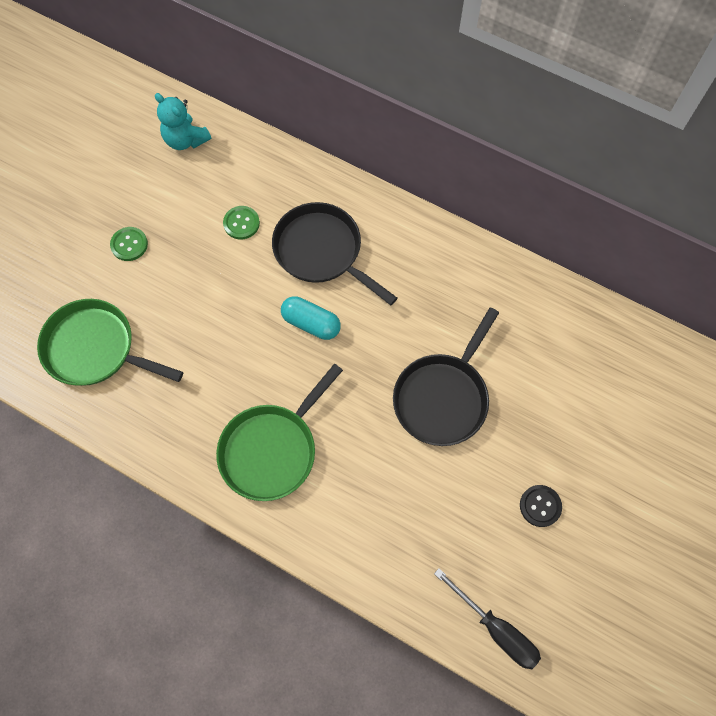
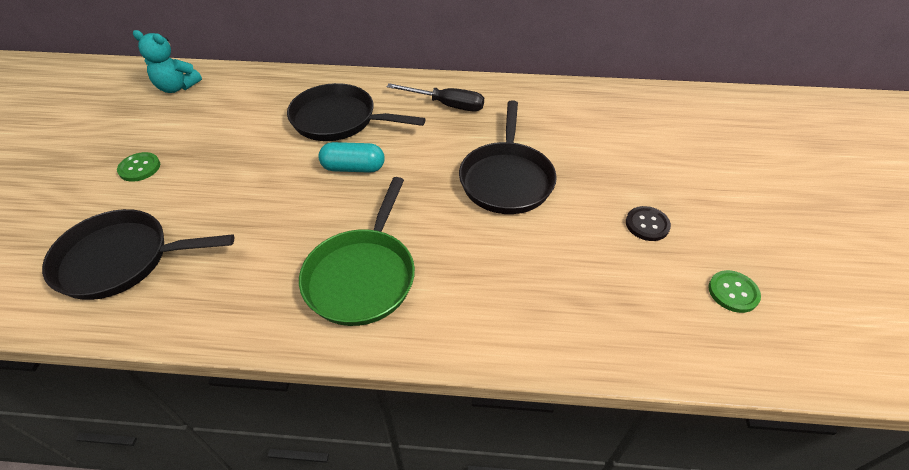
camera: 25 degrees left, 20 degrees down
green pan [37,299,183,386] -> black pan [42,209,234,300]
green button [223,206,260,239] -> green button moved to [708,270,761,313]
black screwdriver [434,568,541,669] -> black screwdriver moved to [387,83,484,112]

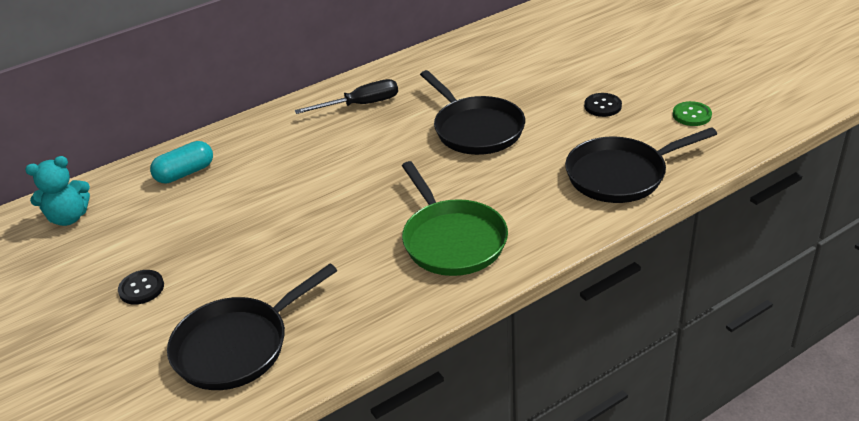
camera: 35 degrees left, 10 degrees down
green button [117,152,160,182] -> black button [118,270,164,305]
black pan [287,83,426,141] -> black pan moved to [565,127,717,203]
turquoise capsule [319,142,384,173] -> turquoise capsule moved to [150,141,213,183]

